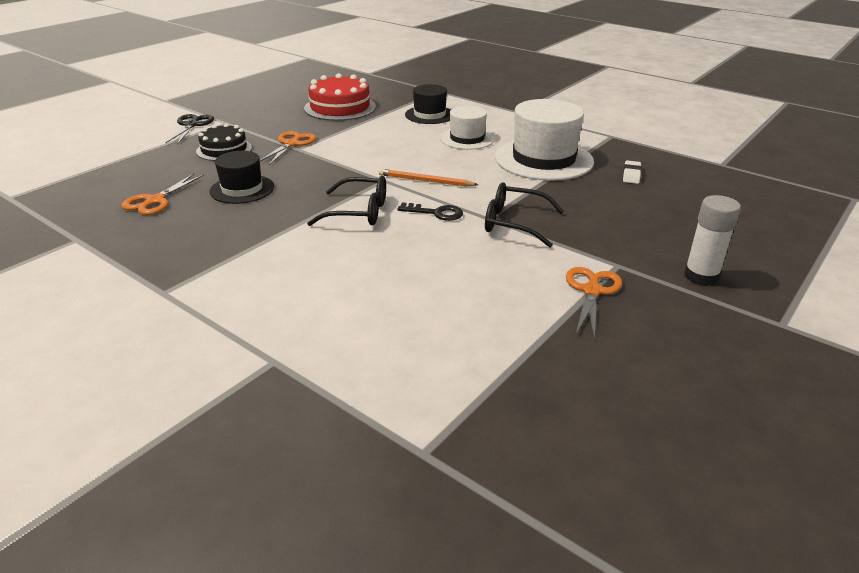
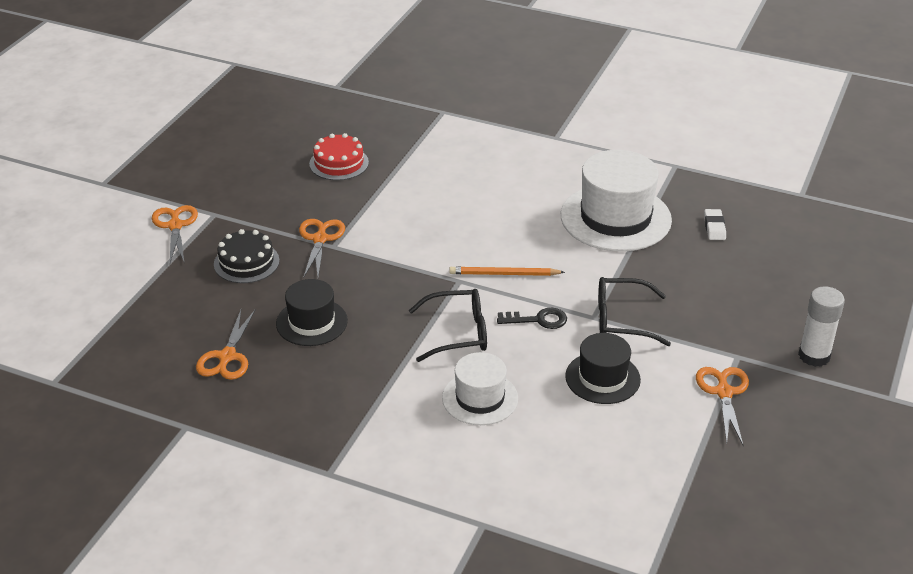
camera: 15 degrees left, 5 degrees up
black scissors [166,114,214,145] -> orange scissors [152,205,198,264]
red cake [304,73,376,121] -> red cake [309,133,369,180], size x0.66
black hat [405,84,451,124] -> black hat moved to [565,333,641,404]
white hat [440,106,494,150] -> white hat moved to [442,352,518,425]

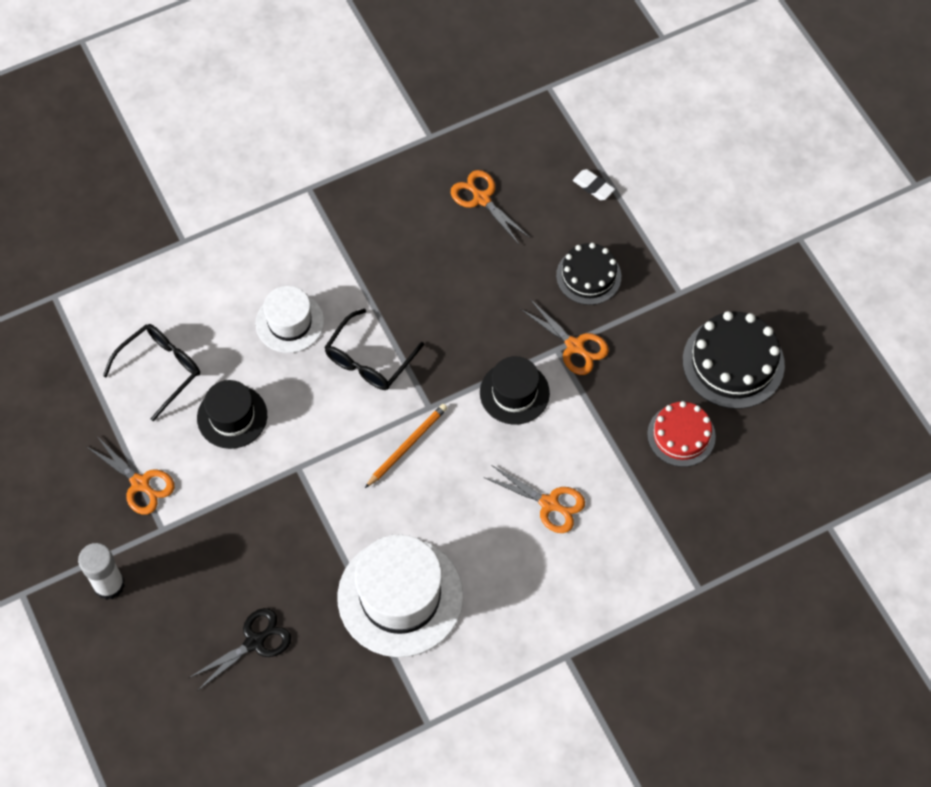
camera: 130 degrees right, 25 degrees up
orange scissors [152,205,198,264] -> orange scissors moved to [485,465,585,533]
black hat [276,279,348,346] -> black hat moved to [480,356,550,425]
black key [497,308,567,329] -> none
black glasses [598,277,671,346] -> black glasses moved to [103,324,200,421]
white eraser [704,209,726,240] -> white eraser moved to [573,169,615,200]
none -> black scissors [189,608,291,691]
none -> black cake [683,311,785,409]

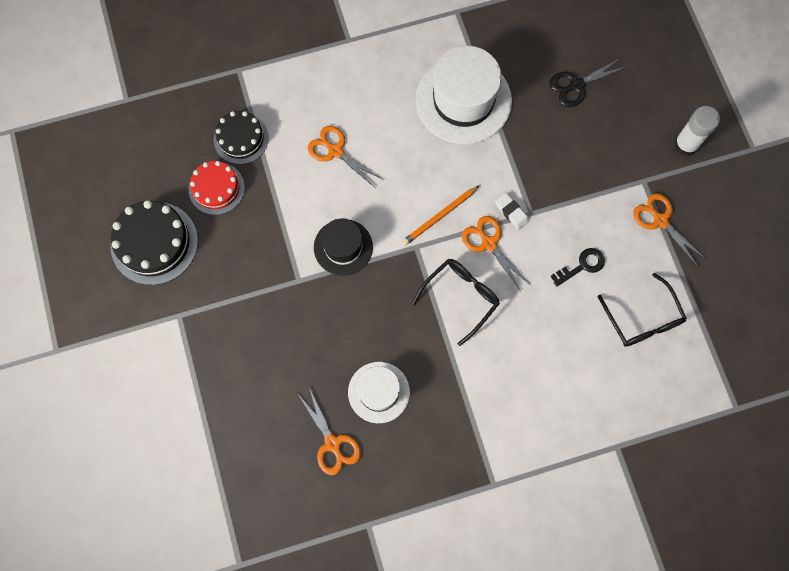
camera: 170 degrees left, 10 degrees up
black glasses [103,324,200,421] -> black glasses turned 75 degrees counterclockwise [598,273,687,347]
black hat [197,380,267,449] -> black key [550,248,605,287]
white hat [256,286,324,353] -> white hat moved to [348,362,410,423]
orange scissors [520,299,609,375] -> orange scissors moved to [462,216,531,291]
black cake [556,243,621,305] -> black cake moved to [214,111,269,164]
white eraser [573,169,615,200] -> white eraser moved to [495,193,529,230]

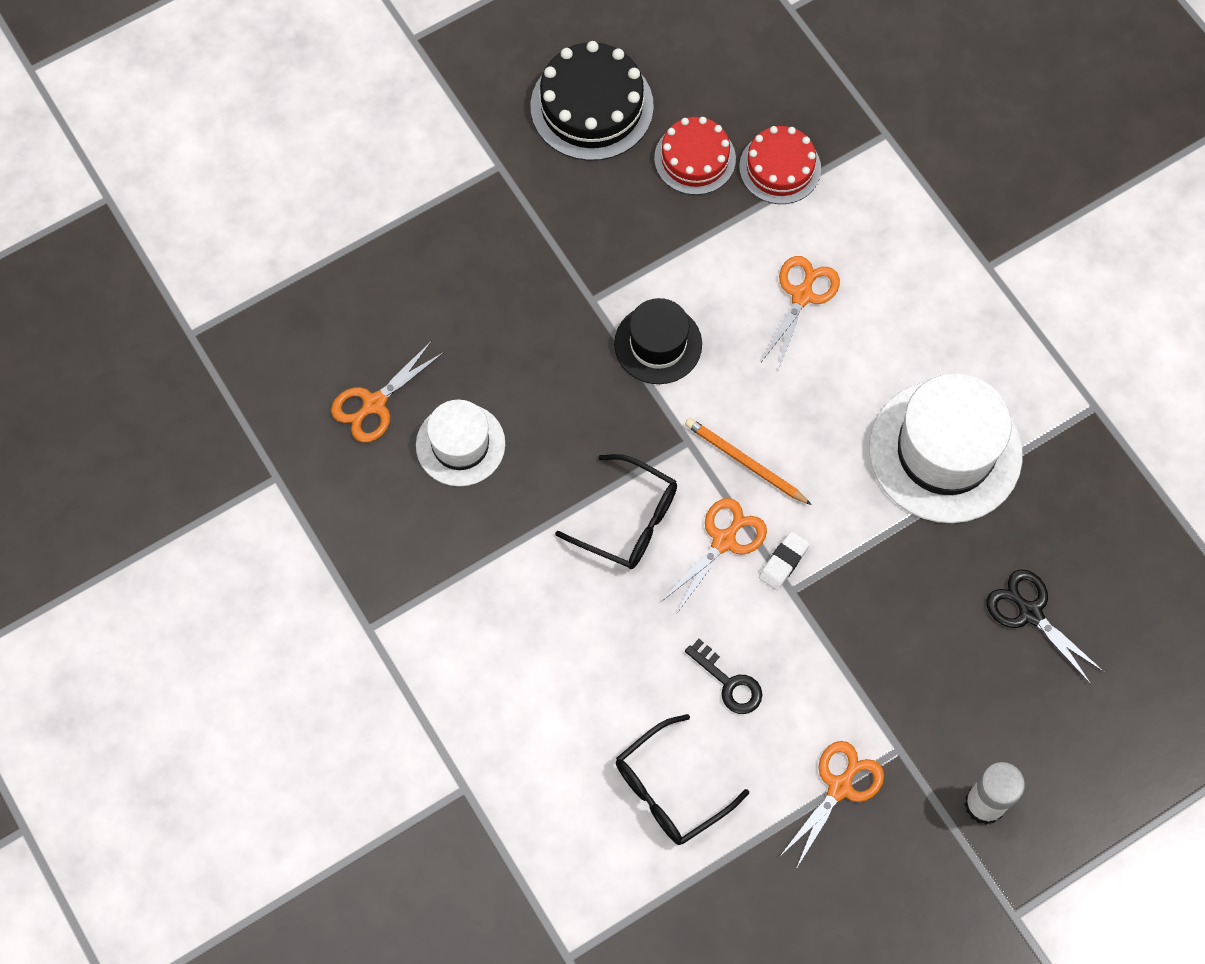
camera: 75 degrees right, 5 degrees down
black cake [214,111,269,164] -> red cake [739,126,821,204]

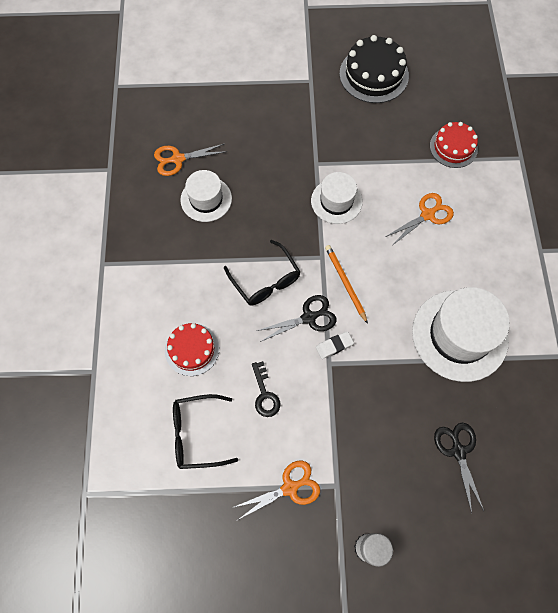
camera: 30 degrees right, 0 degrees up
black hat [614,298,702,384] -> white hat [311,172,363,224]
red cake [654,117,736,195] -> red cake moved to [165,323,219,376]
orange scissors [661,498,767,613] -> black scissors [257,295,336,342]

